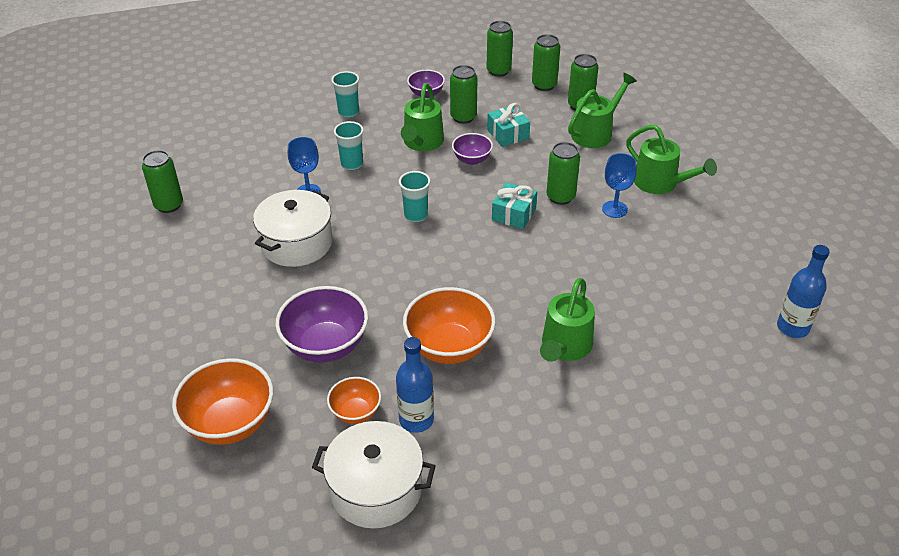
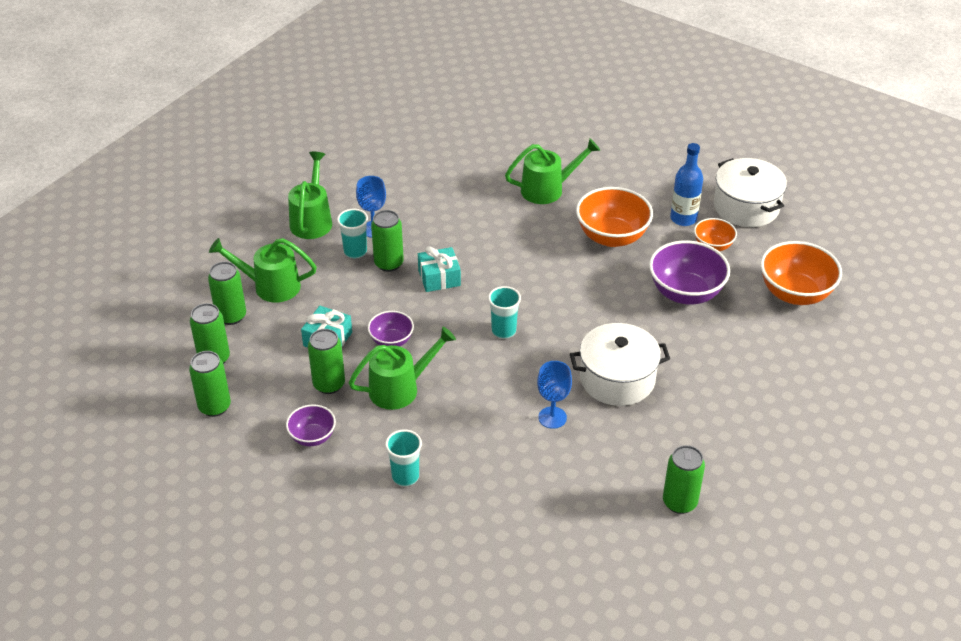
camera: 130 degrees left, 0 degrees up
turquoise cup [334,121,364,170] -> turquoise cup moved to [337,209,368,259]
blue bottle [777,245,830,338] -> none

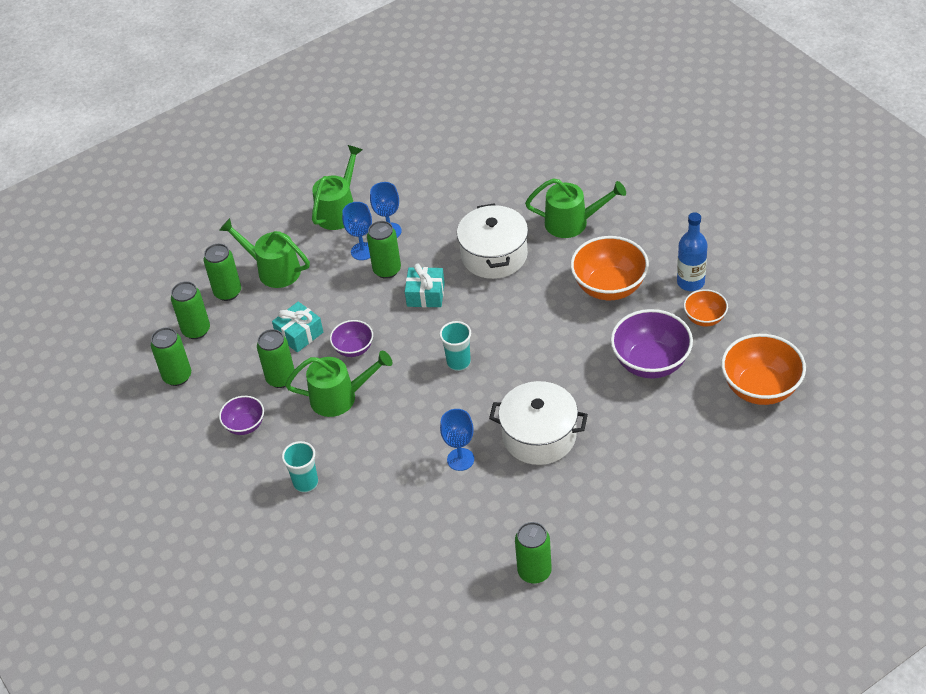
camera: 25 degrees right, 5 degrees up
turquoise cup [337,209,368,259] -> blue goblet [342,202,372,260]
white pot [714,158,787,227] -> white pot moved to [457,203,528,279]

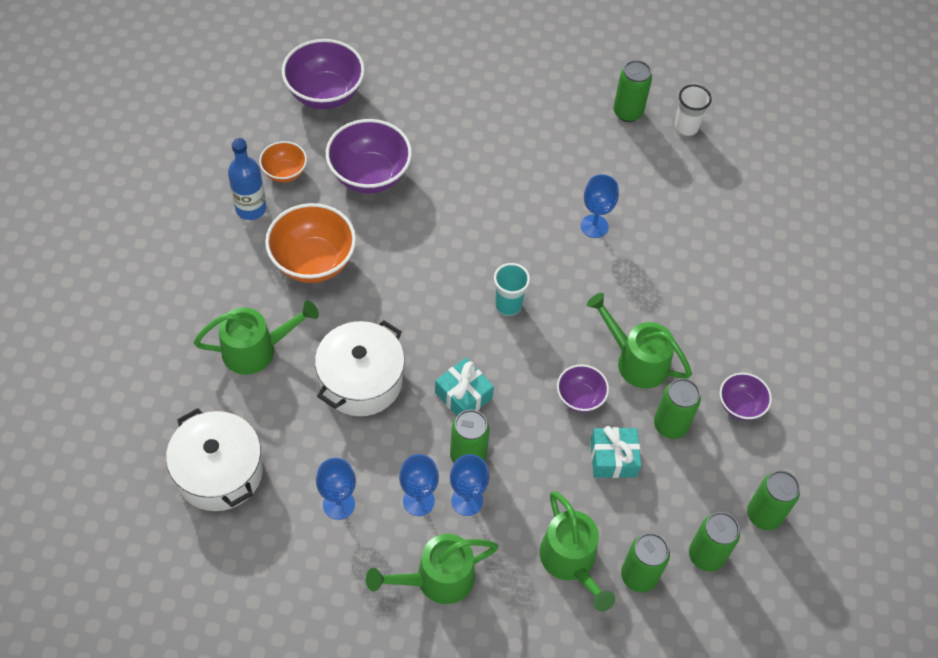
camera: 145 degrees left, 10 degrees up
turquoise cup [282,441,318,492] -> none
white pot [489,381,588,465] -> white pot moved to [166,408,263,511]
green watering can [525,178,626,238] -> green watering can turned 120 degrees clockwise [194,300,319,375]
orange bowl [721,334,806,405] -> purple bowl [282,39,365,109]
none -> blue goblet [316,458,356,520]
none -> white cup [674,85,712,136]

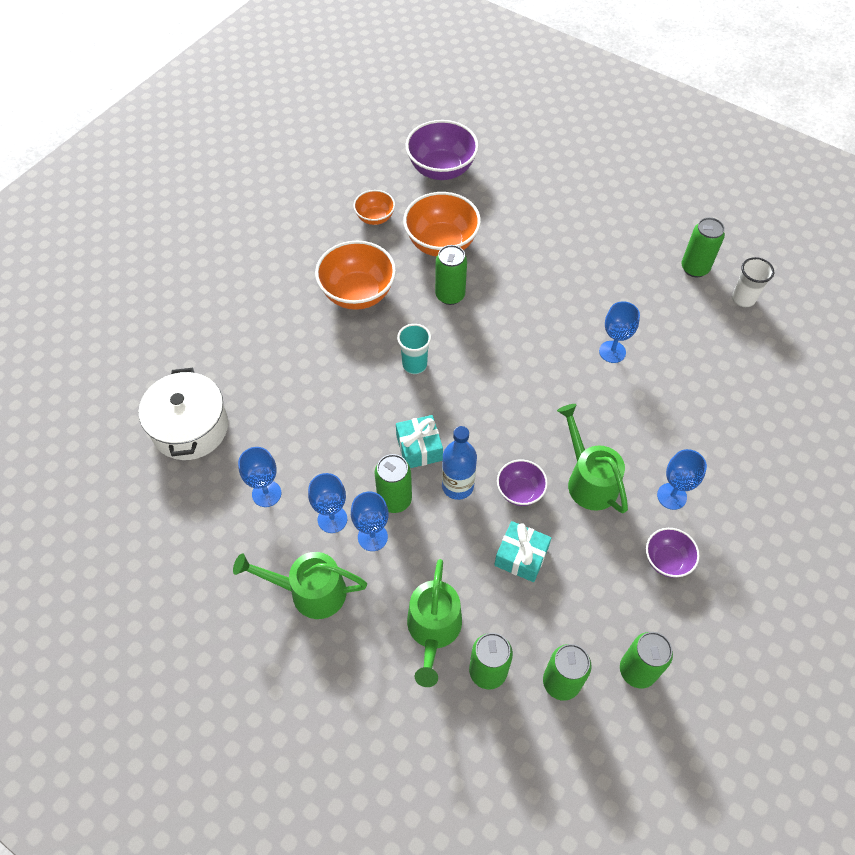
camera: 30 degrees right, 0 degrees up
green watering can [194,300,319,375] -> none
blue bottle [228,138,267,220] -> blue bottle moved to [442,426,477,500]
white pot [315,320,405,416] -> none
purple bowl [326,119,412,194] -> orange bowl [403,192,481,257]
turquoise cup [494,263,530,316] -> turquoise cup moved to [397,324,431,374]
green can [654,378,701,439] -> green can moved to [435,245,467,305]
none -> blue goblet [657,449,707,510]

